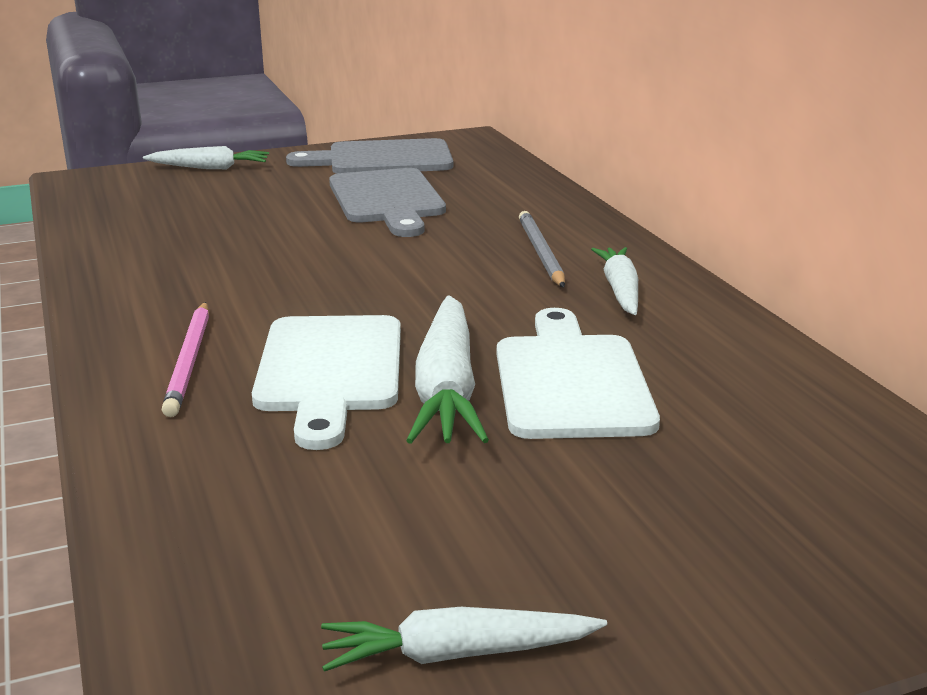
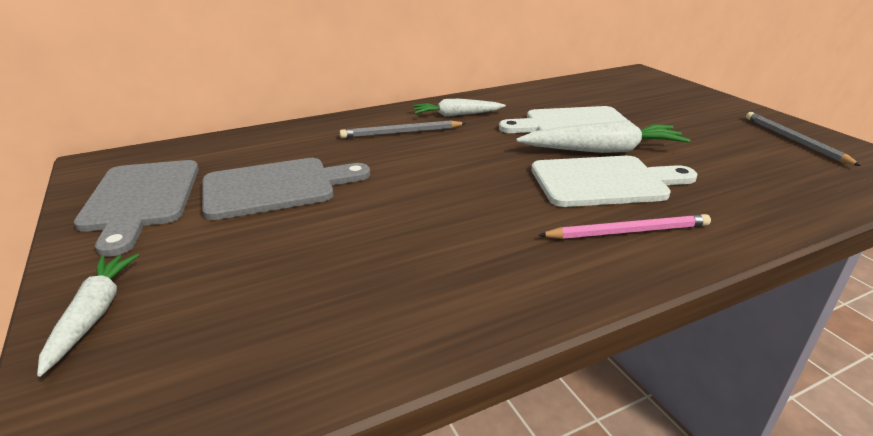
camera: 95 degrees left, 5 degrees up
white carrot [321,607,607,672] -> grey pencil [746,112,861,166]

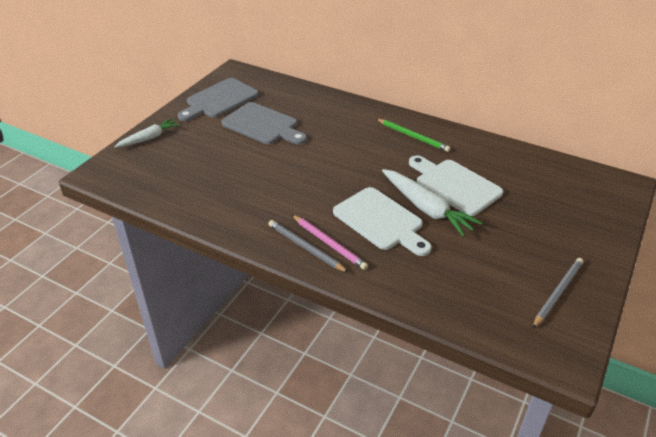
camera: 55 degrees right, 10 degrees up
grey pencil [340,120,466,138] -> grey pencil moved to [268,220,349,273]
white carrot [413,99,506,117] -> green pencil [377,119,451,152]

